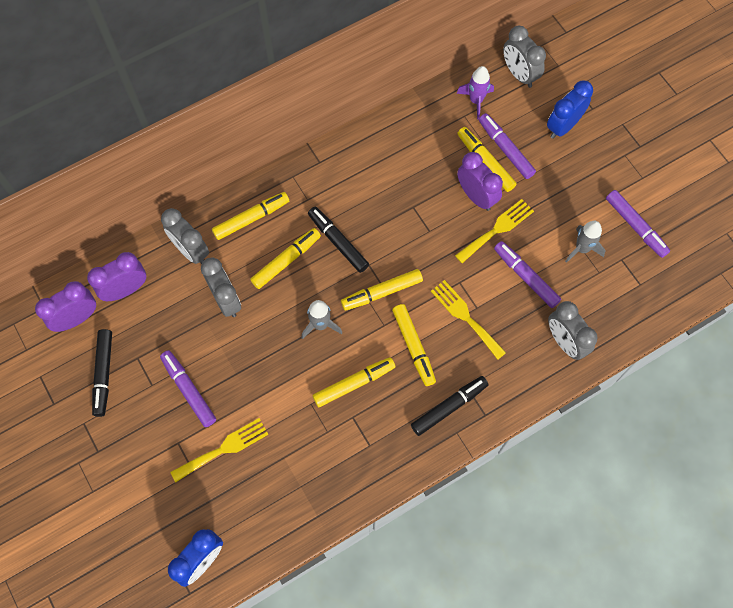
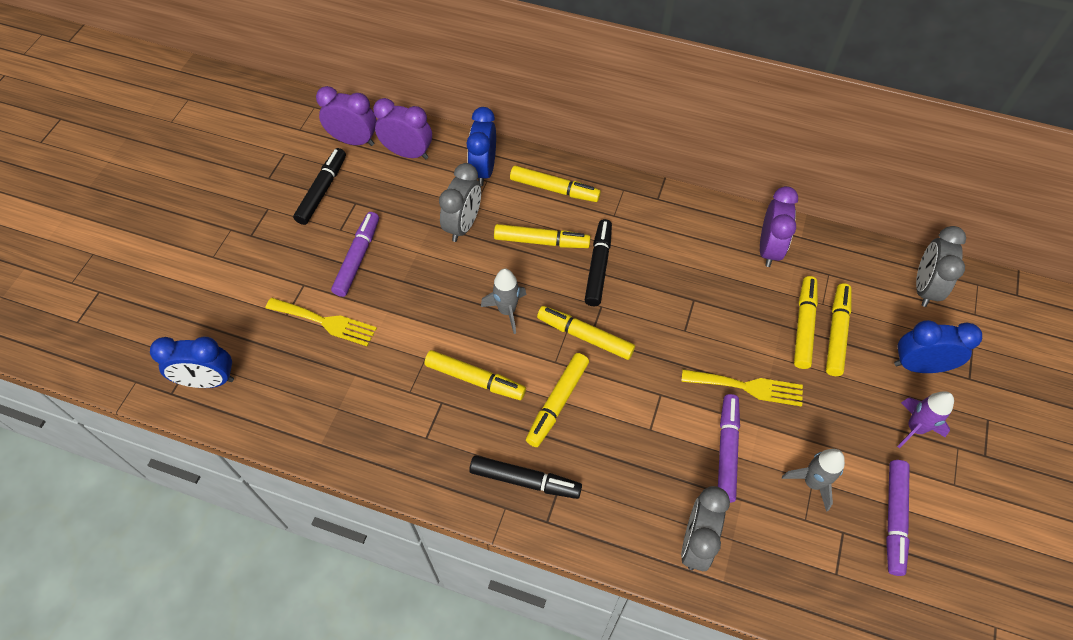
camera: 50 degrees right, 10 degrees down
black marker [92,329,112,417] -> black marker turned 150 degrees clockwise [293,148,346,225]
grey clock [161,208,209,264] -> blue clock [467,107,496,186]
yellow fork [431,280,506,360] -> none
purple rocket [456,66,494,120] -> purple rocket moved to [897,391,954,448]
purple clock [457,152,503,211] -> purple clock moved to [760,186,798,267]
purple marker [479,113,536,179] -> yellow marker [826,283,852,376]

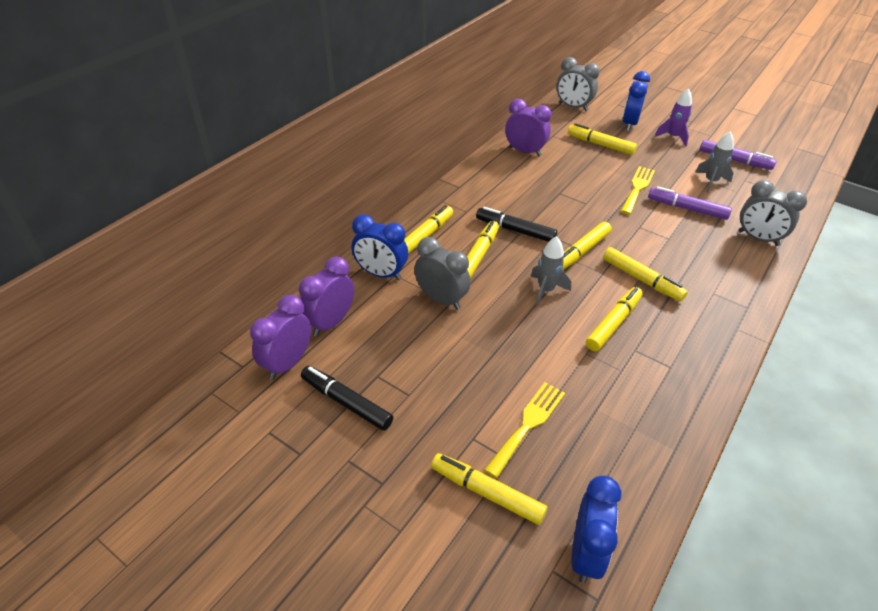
camera: 75 degrees left, 15 degrees down
purple marker [331,212,379,297] -> none
black marker [469,455,582,499] -> none
yellow marker [794,276,818,369] -> yellow marker moved to [431,453,547,525]

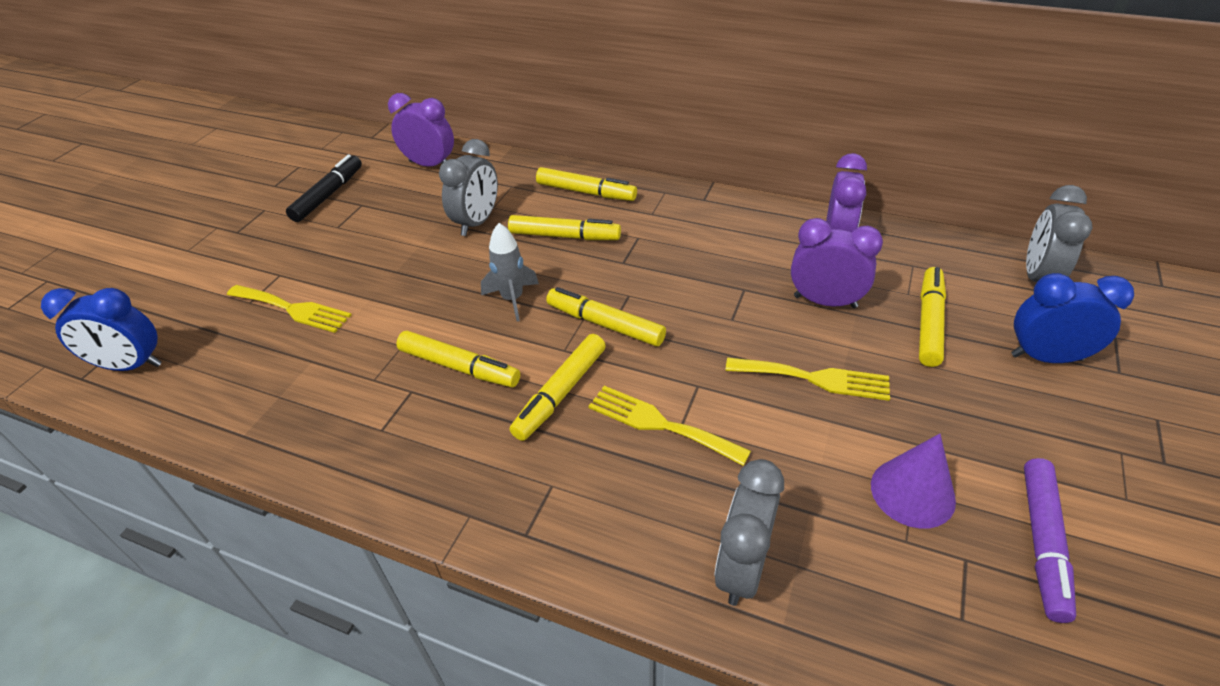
camera: 80 degrees right, 0 degrees up
purple clock [250,295,311,380] -> purple clock moved to [791,218,883,308]
blue clock [352,214,408,280] -> none
yellow marker [431,453,547,525] -> none
black marker [476,207,557,242] -> none
purple marker [648,186,732,220] -> none
purple rocket [655,88,692,146] -> none
grey rocket [695,131,734,192] -> purple cone [871,434,956,529]
none -> yellow fork [588,386,751,466]

